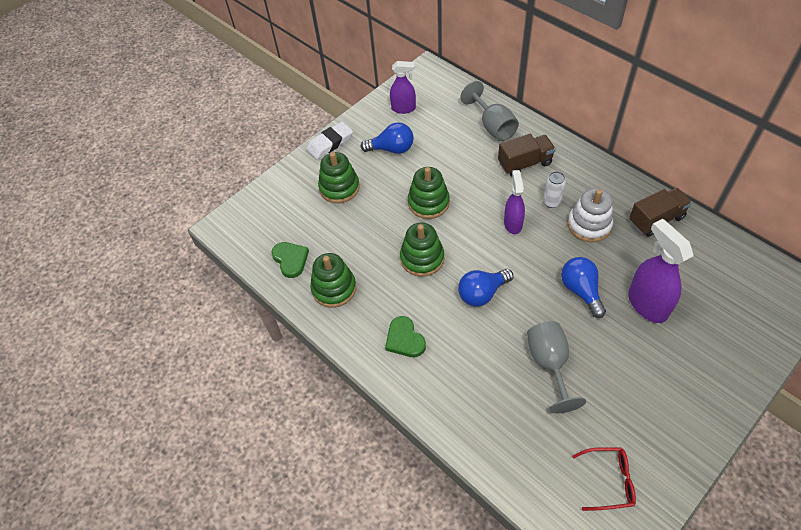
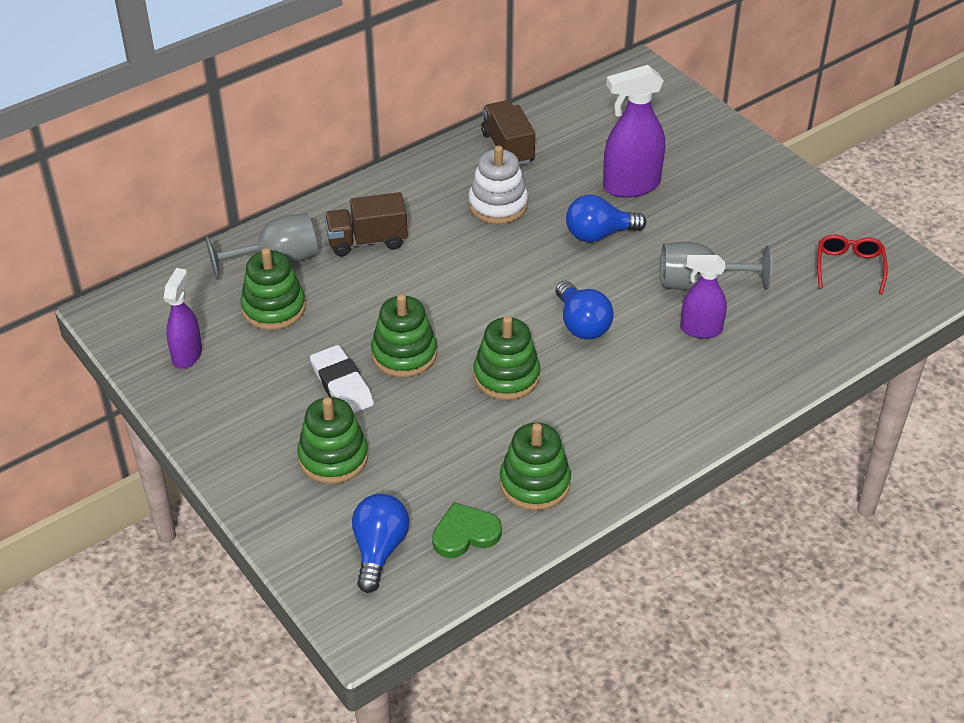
camera: 85 degrees left, 10 degrees down
white eraser [306,122,353,159] -> white eraser moved to [310,345,374,413]
blue light bulb [361,122,414,154] -> blue light bulb moved to [352,494,409,593]
green heart [385,316,426,357] -> none
brown truck [498,134,556,176] -> brown truck turned 90 degrees counterclockwise [324,192,408,257]
purple spray bottle [504,170,525,234] -> purple spray bottle moved to [680,255,727,339]
white can [543,171,566,208] -> none
none -> green stacking toy [240,248,306,330]

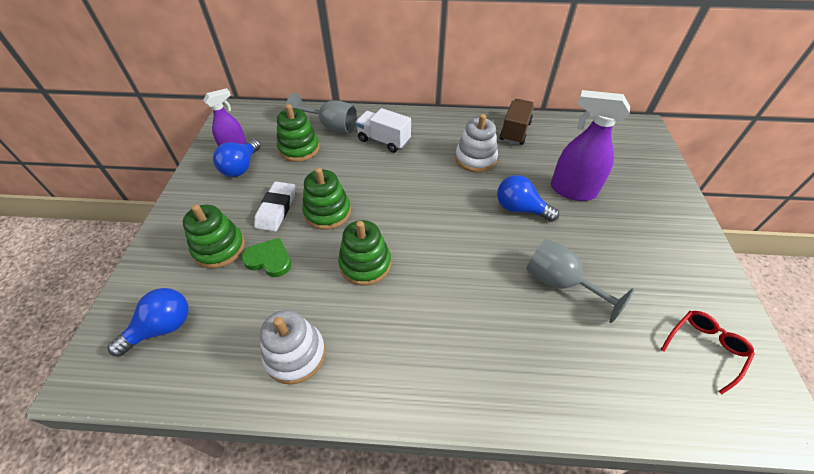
camera: 40 degrees right, 5 degrees up
brown truck [324,192,408,257] -> white truck [355,108,411,153]
green heart [432,502,502,558] -> green heart moved to [241,238,291,277]
green stacking toy [500,423,571,511] -> white stacking toy [260,310,326,384]
blue light bulb [555,281,614,340] -> blue light bulb moved to [213,139,260,177]
purple spray bottle [680,255,727,339] -> none

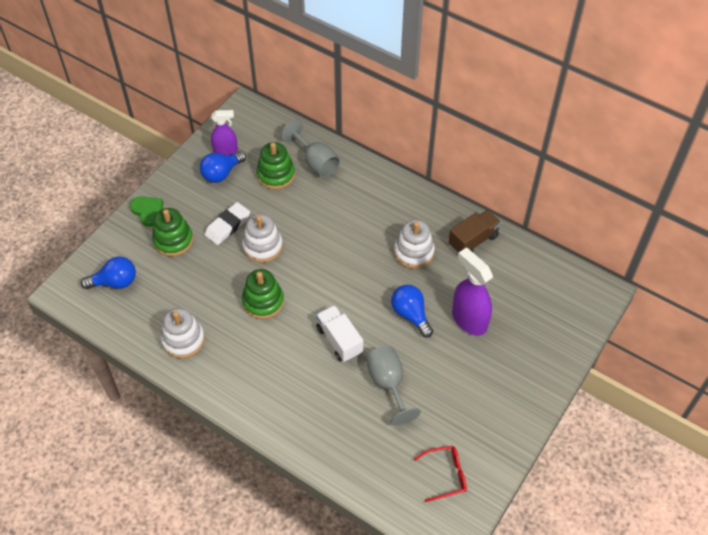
camera: 30 degrees right, 5 degrees up
green heart [241,238,291,277] -> green heart moved to [130,196,163,227]
green stacking toy [302,168,351,230] -> white stacking toy [242,214,283,263]
white truck [355,108,411,153] -> white truck moved to [316,305,363,362]

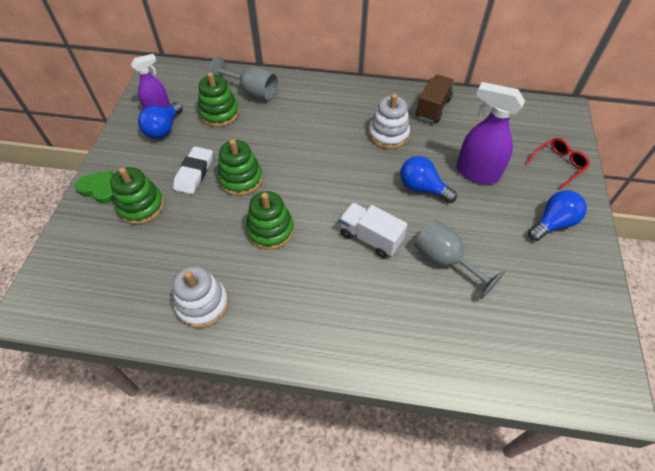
camera: 25 degrees left, 0 degrees up
blue light bulb [81,257,136,289] -> blue light bulb moved to [528,190,587,241]
white stacking toy [242,214,283,263] -> green stacking toy [218,139,263,196]
red glasses [414,446,467,502] -> red glasses moved to [526,138,590,189]

